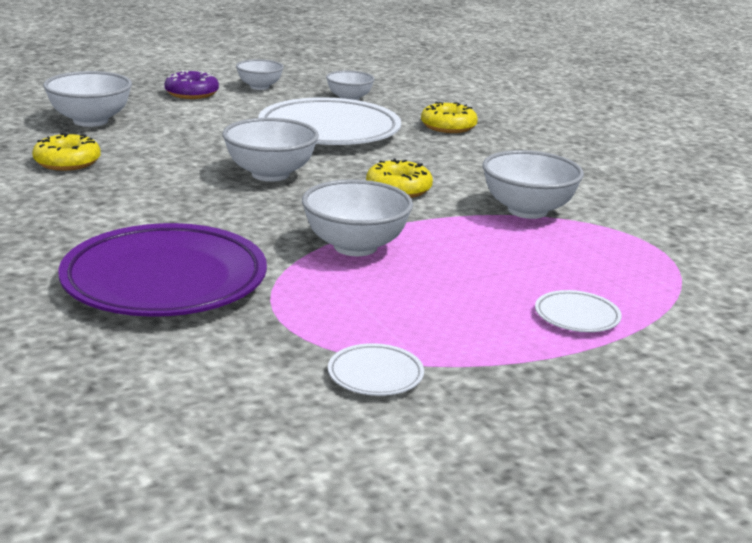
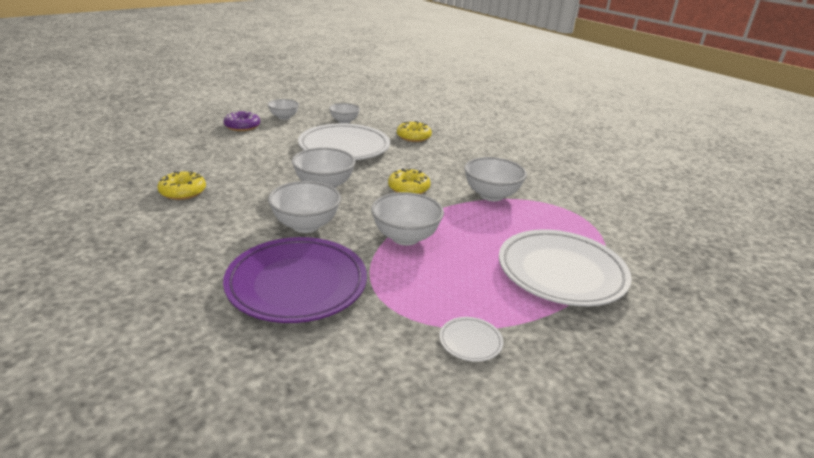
camera: 15 degrees left, 5 degrees up
white bowl [43,71,132,127] -> white bowl moved to [268,181,341,233]
white plate [535,290,622,332] -> white plate [499,229,632,306], size x2.43

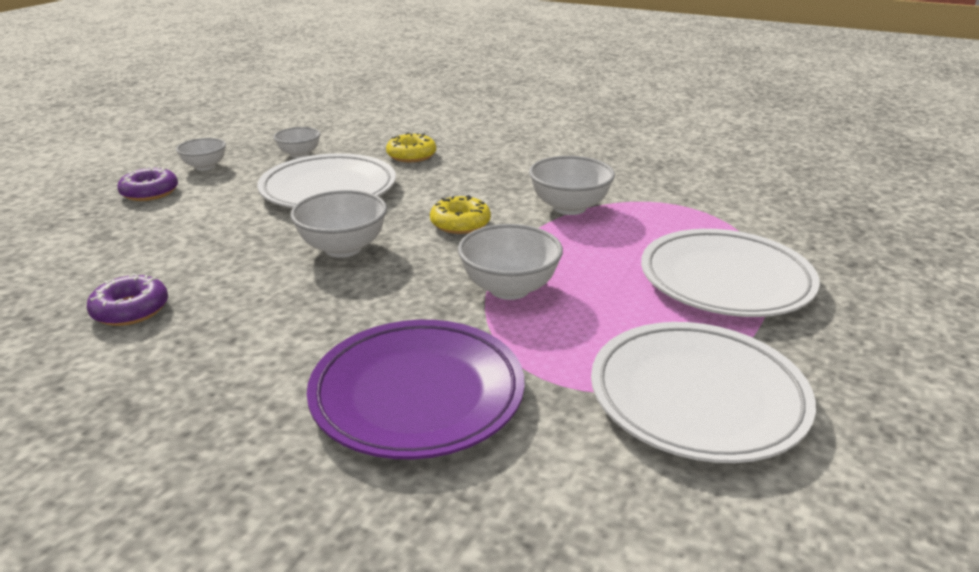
camera: 20 degrees left, 0 degrees up
yellow donut [157,171,206,200] -> purple donut [87,273,168,326]
white bowl [268,181,341,233] -> none
white plate [439,317,503,362] -> white plate [591,322,816,463], size x2.43

